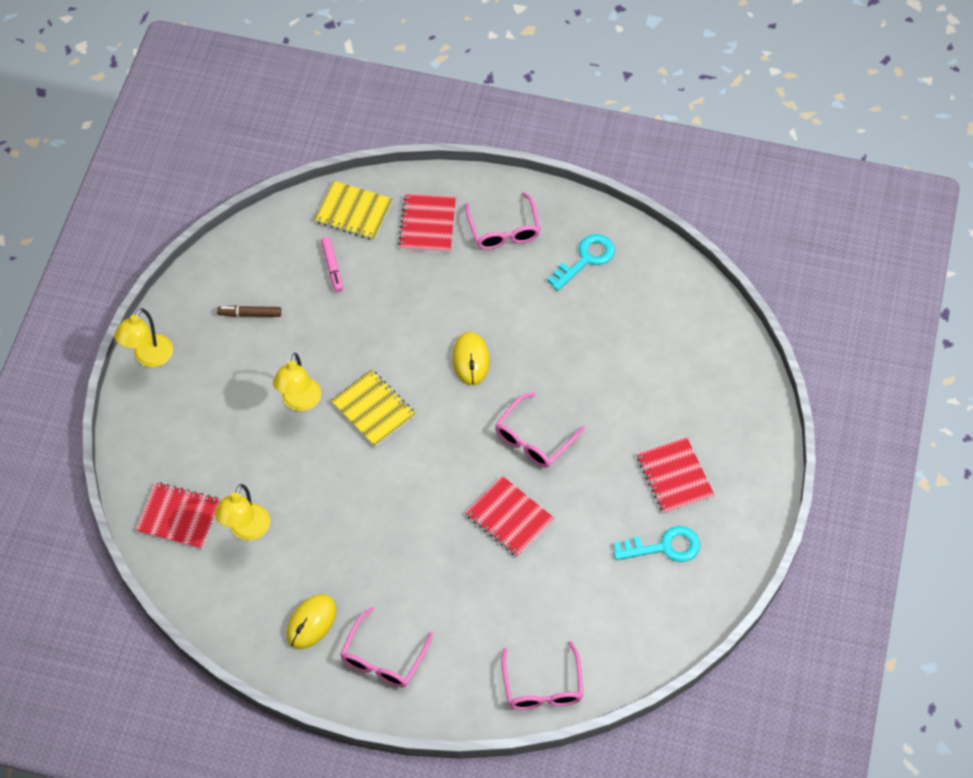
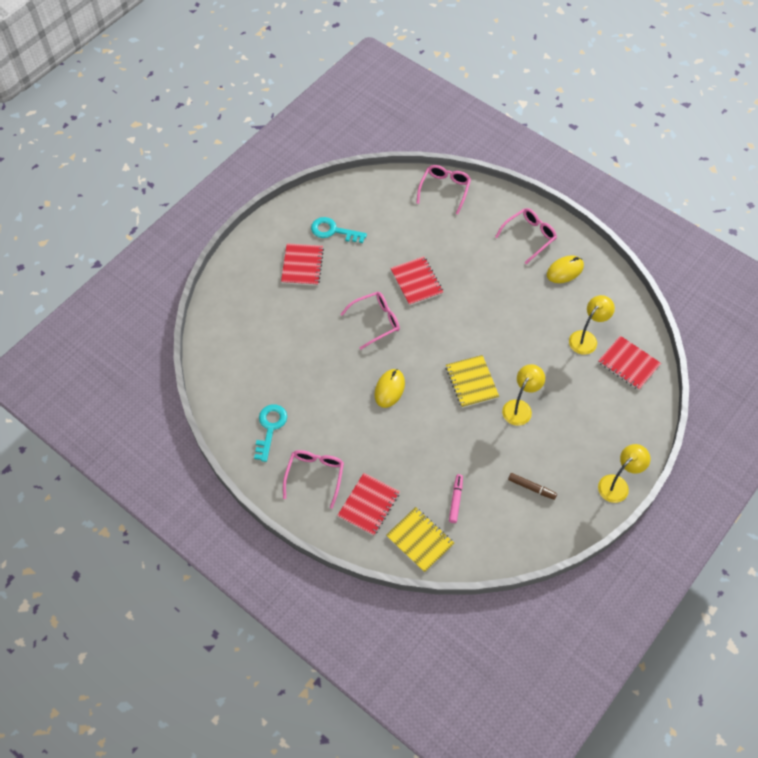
camera: 155 degrees left, 0 degrees up
turquoise key [547,234,615,291] -> turquoise key turned 120 degrees clockwise [254,404,287,462]

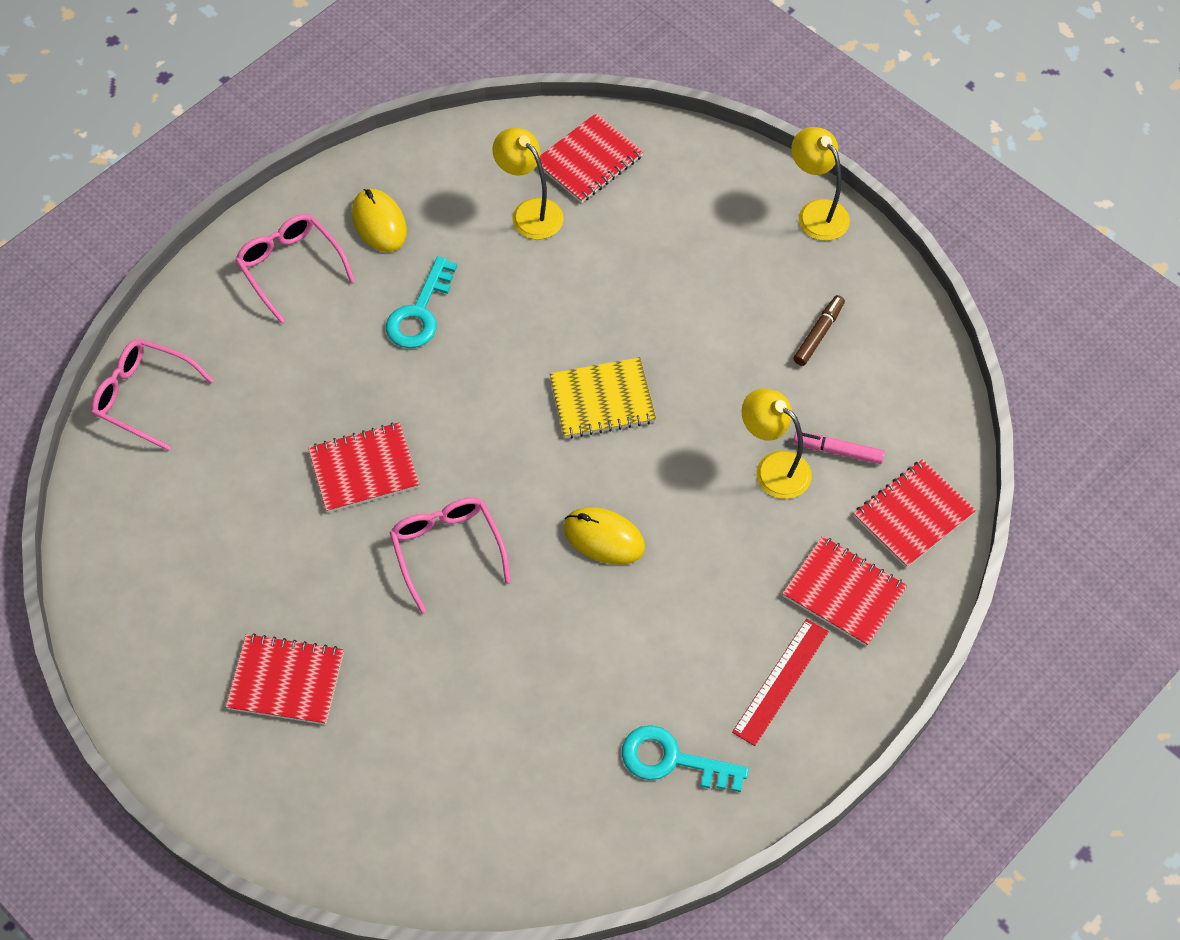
camera: 85 degrees left, 0 degrees up
pink glasses [283,450,344,509] -> red ruler [732,619,829,746]
turquoise key [311,217,367,243] -> turquoise key moved to [386,256,457,348]
yellow notebook [386,507,454,573] -> red notebook [854,459,976,568]
yellow lamp [502,364,545,426] -> yellow lamp moved to [742,388,812,499]

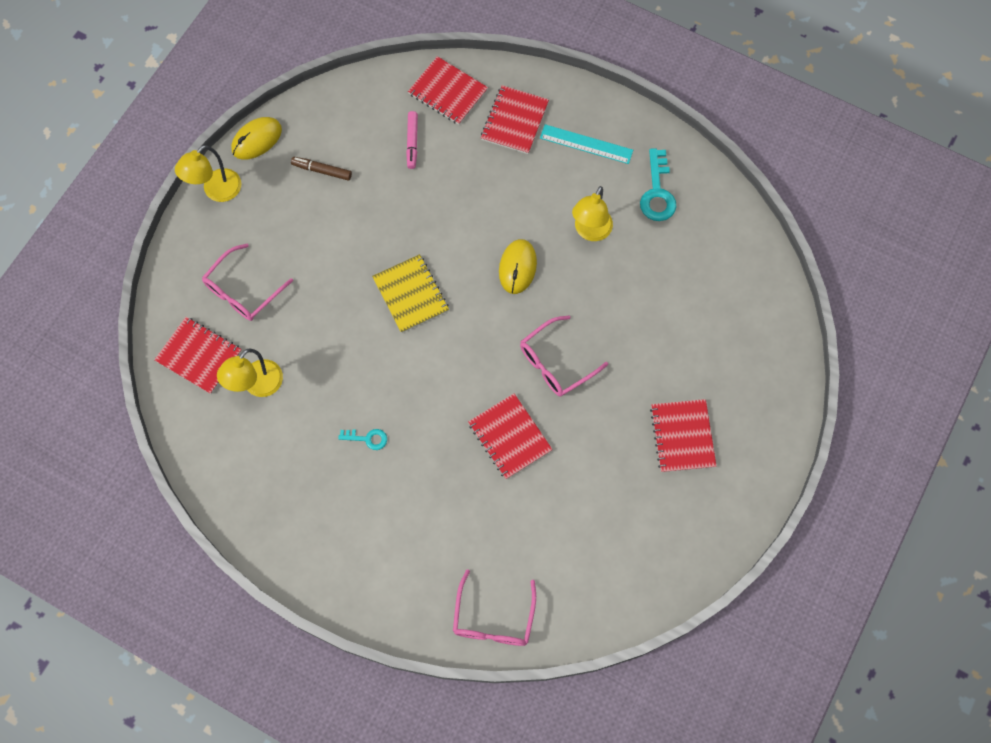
camera: 105 degrees left, 10 degrees up
pink glasses [235,214,355,323] -> pink glasses moved to [202,244,293,321]
yellow mouse [352,189,407,252] -> yellow mouse moved to [231,117,282,160]
turquoise key [386,256,457,348] -> turquoise key [338,429,387,450], size x0.56
red ruler [732,619,829,746] -> turquoise ruler [540,124,633,164]
yellow lamp [742,388,812,499] -> yellow lamp moved to [572,186,613,241]

